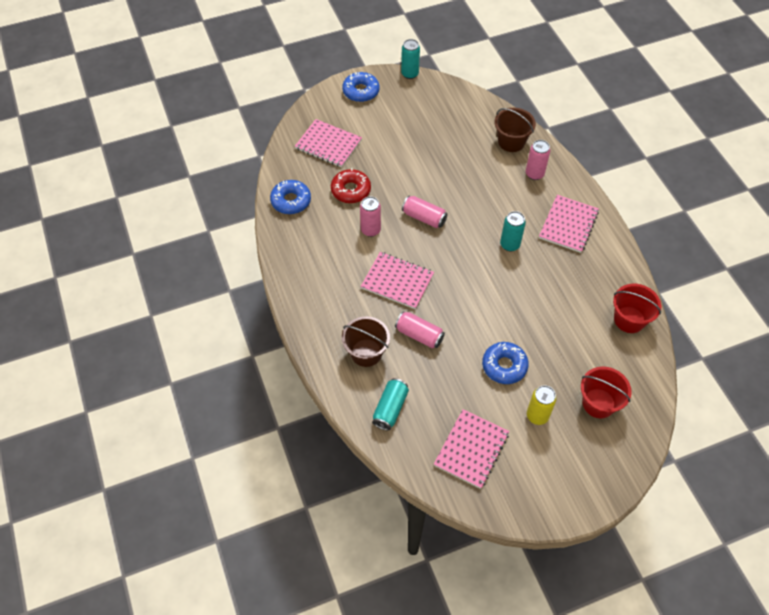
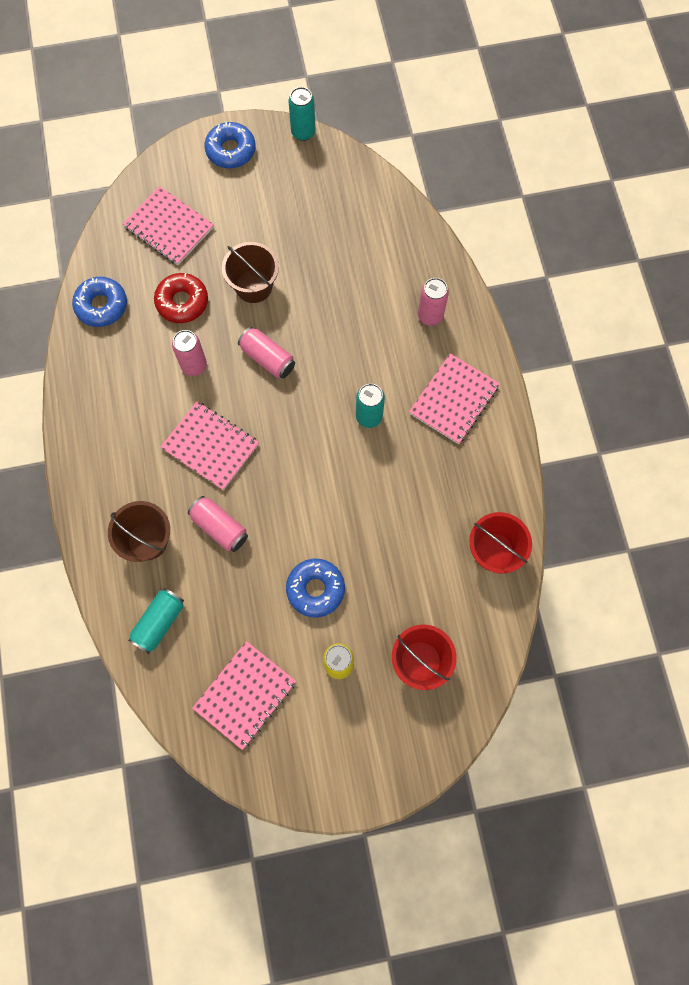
camera: 10 degrees right, 15 degrees up
brown bucket [495,108,536,152] -> brown bucket moved to [222,242,279,303]

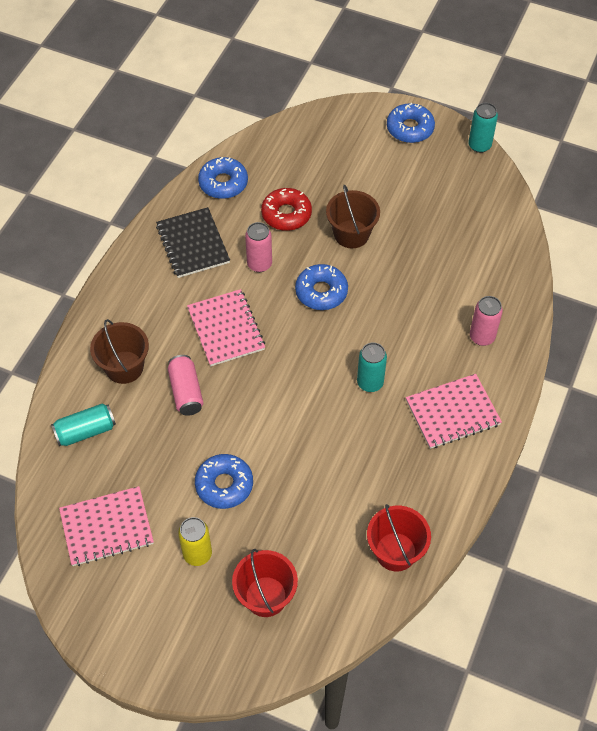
camera: 35 degrees right, 15 degrees down
pink notebook [123,186,214,265] -> none
pink can [238,327,295,378] -> blue donut [295,264,348,310]
none -> black notebook [156,207,230,278]

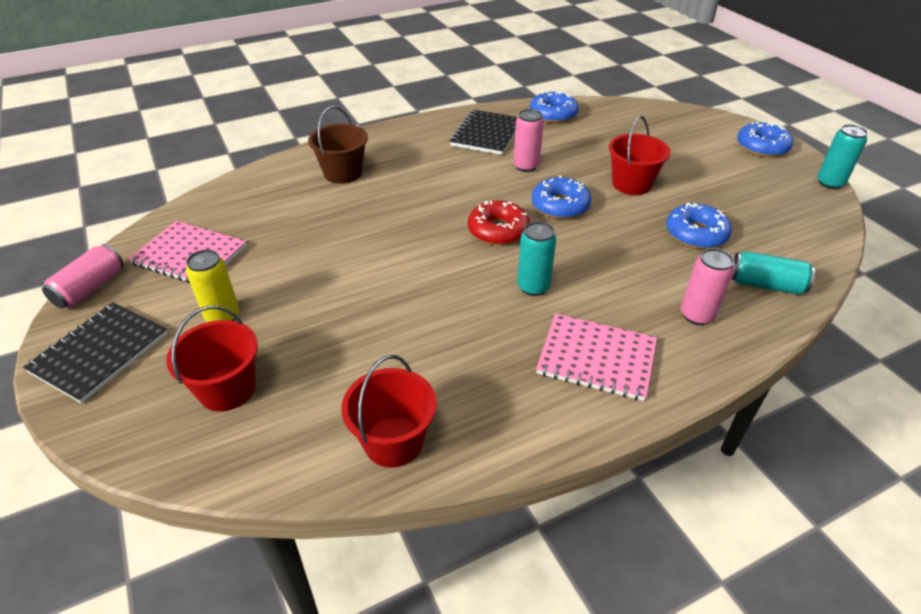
camera: 40 degrees right, 15 degrees down
turquoise can [51,403,116,446] -> turquoise can moved to [731,251,815,295]
pink can [168,355,203,416] -> pink can moved to [42,244,123,309]
pink notebook [187,289,265,366] -> none
blue donut [195,454,253,509] -> blue donut moved to [666,203,732,249]
red donut [261,188,312,231] -> red donut moved to [468,200,530,245]
brown bucket [326,185,380,248] -> red bucket [609,116,671,195]
none -> black notebook [23,302,168,403]

